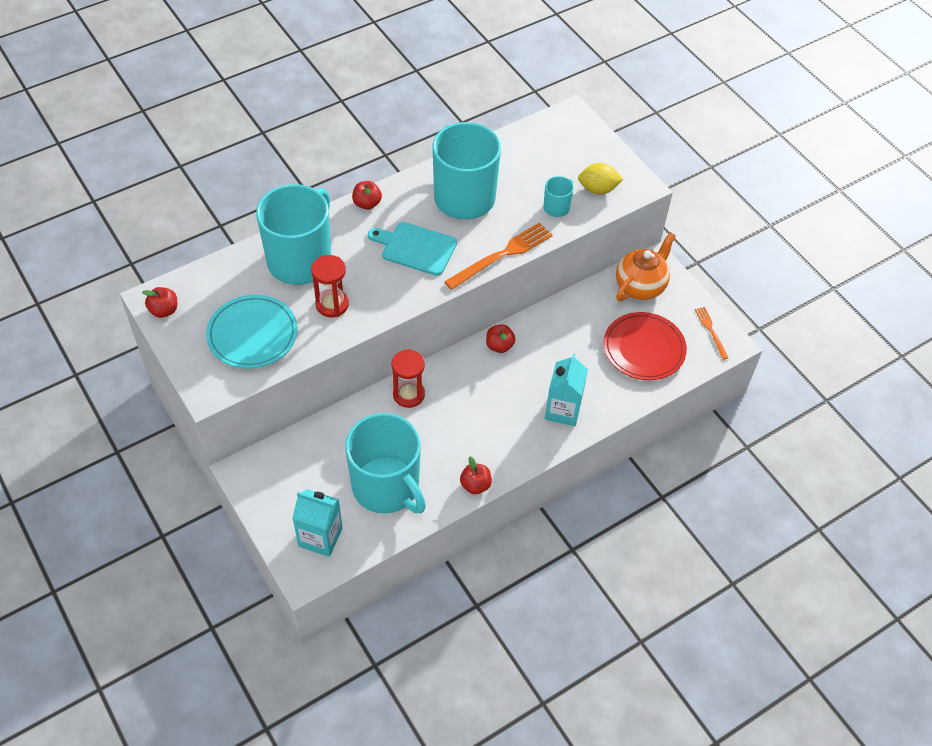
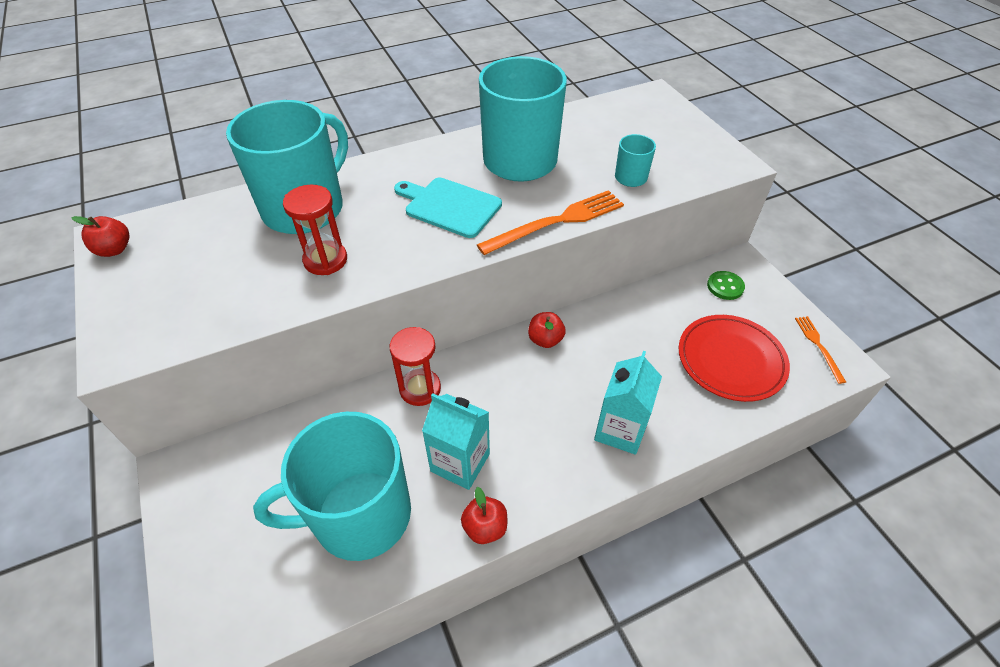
camera: 10 degrees right, 5 degrees down
turquoise plate [206,295,298,369] -> none
turquoise carton [292,489,343,557] -> turquoise carton moved to [422,393,490,490]
turquoise mug [345,413,426,514] -> turquoise mug turned 105 degrees clockwise [253,412,411,561]
red apple [352,181,382,210] -> none
yellow lemon [578,163,623,195] -> none
orange teapot [616,232,676,301] -> green button [707,271,745,300]

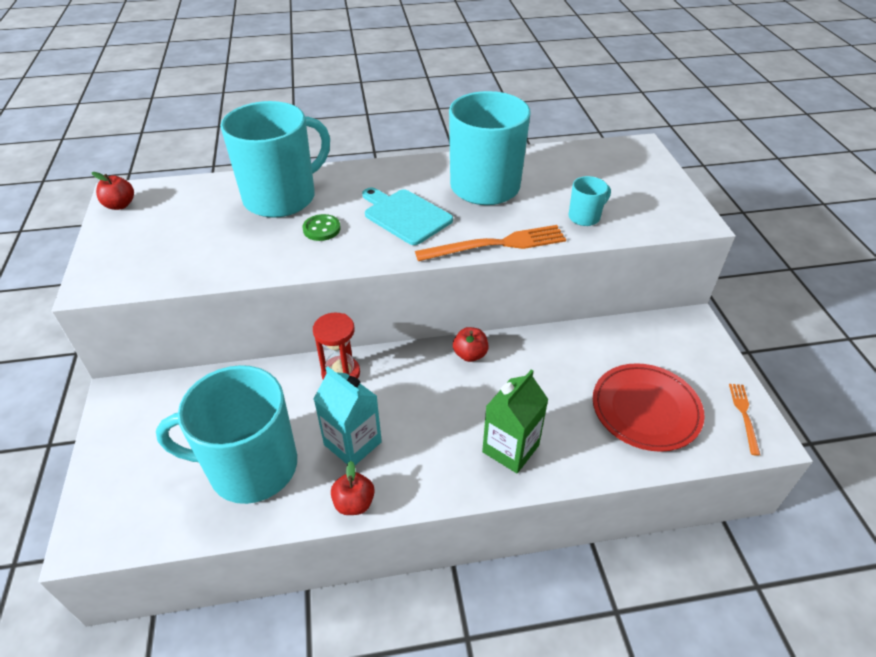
camera: 15 degrees right, 5 degrees down
red hourglass [283,185,347,275] -> none
turquoise carton [594,351,662,455] -> green carton [482,370,549,473]
green button [707,271,745,300] -> green button moved to [302,214,341,241]

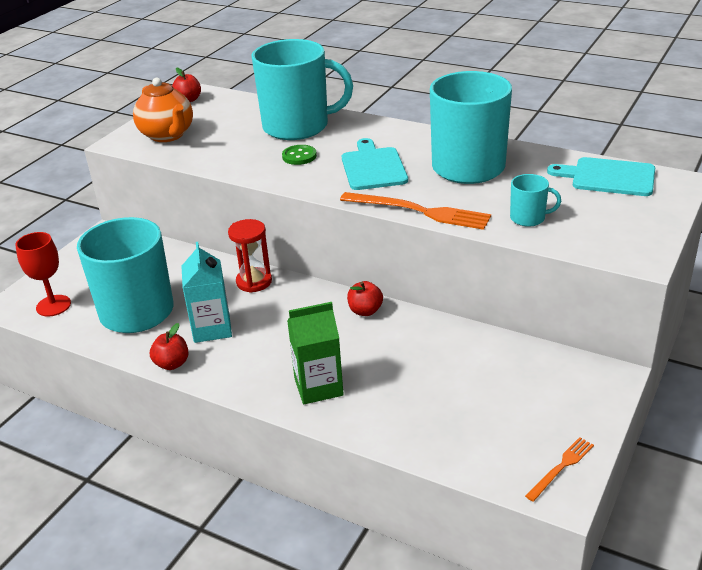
camera: 40 degrees right, 10 degrees down
red plate [593,363,705,452] -> none
none -> red goblet [15,232,71,316]
none -> orange teapot [133,78,193,142]
none -> turquoise cutting board [547,157,655,196]

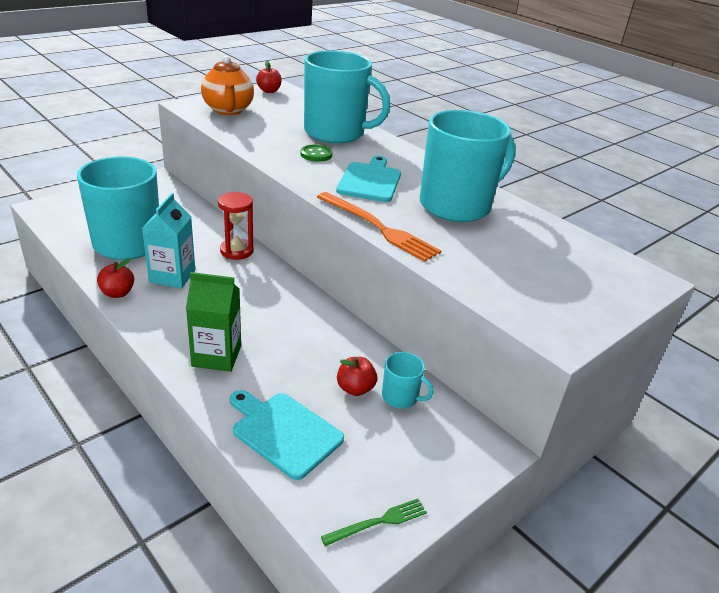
camera: 15 degrees right, 0 degrees up
red goblet [15,232,71,316] -> none
red apple [347,281,383,316] -> red apple moved to [337,357,377,396]
turquoise mug [510,174,561,227] -> turquoise mug moved to [382,352,434,408]
orange fork [525,437,594,502] -> green fork [321,499,427,546]
turquoise cutting board [547,157,655,196] -> turquoise cutting board moved to [230,390,344,480]

